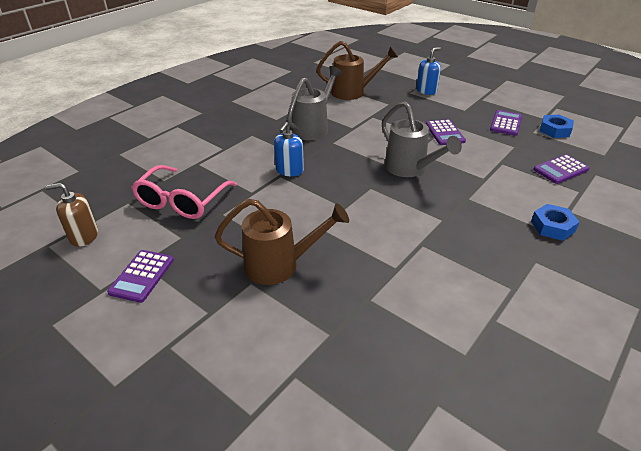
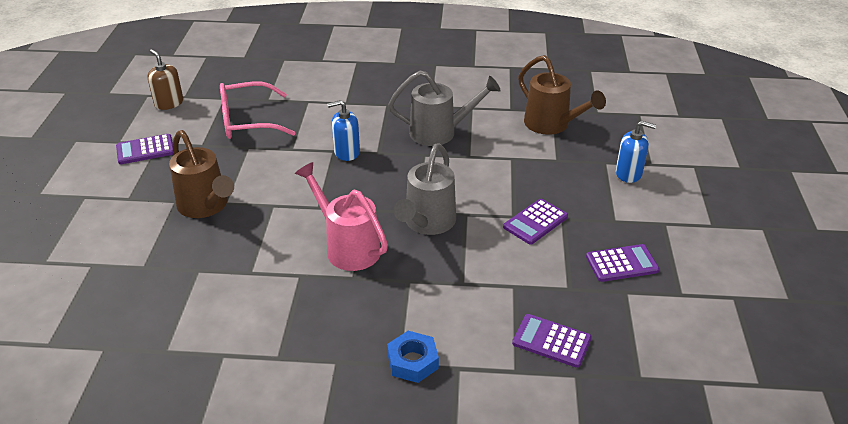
camera: 55 degrees right, 0 degrees up
blue nut [540,115,574,138] -> none
none -> pink watering can [295,162,388,271]

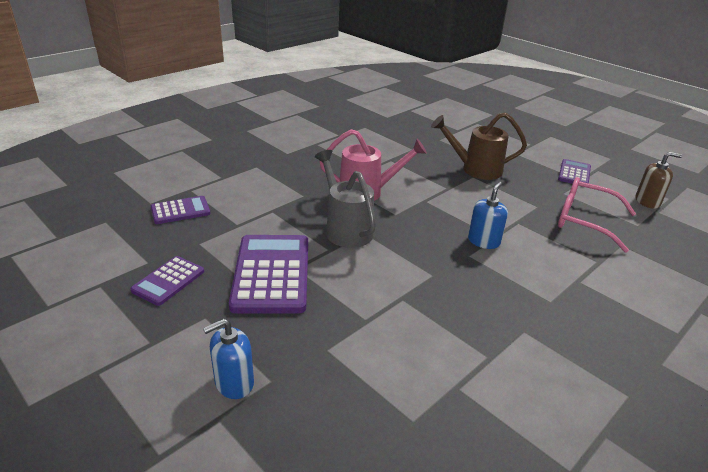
camera: 130 degrees right, 5 degrees down
pink glasses [220,81,295,139] -> pink glasses turned 90 degrees counterclockwise [558,177,636,253]
blue nut [387,331,439,383] -> none
grey watering can [388,71,501,146] -> none
purple calculator [503,199,568,245] -> purple calculator [229,235,308,313], size x1.85
brown watering can [518,55,606,135] -> none

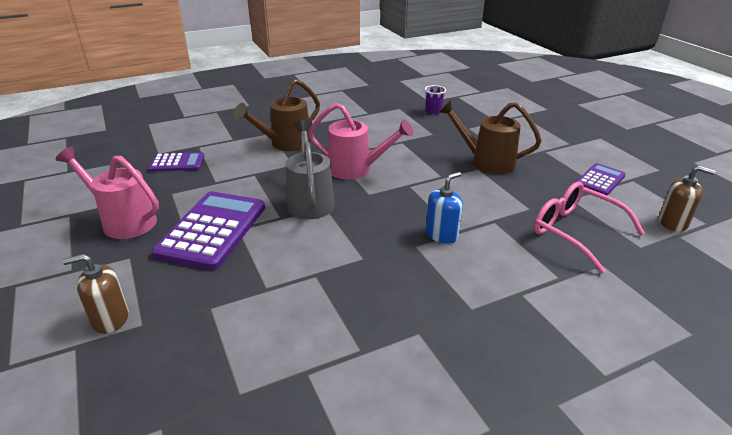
camera: 20 degrees right, 0 degrees up
purple calculator [130,256,204,306] -> pink watering can [55,147,159,239]
blue soap dispenser [203,319,254,399] -> brown soap dispenser [62,254,129,334]
none -> brown watering can [234,79,320,151]
none -> purple cup [425,85,446,115]

